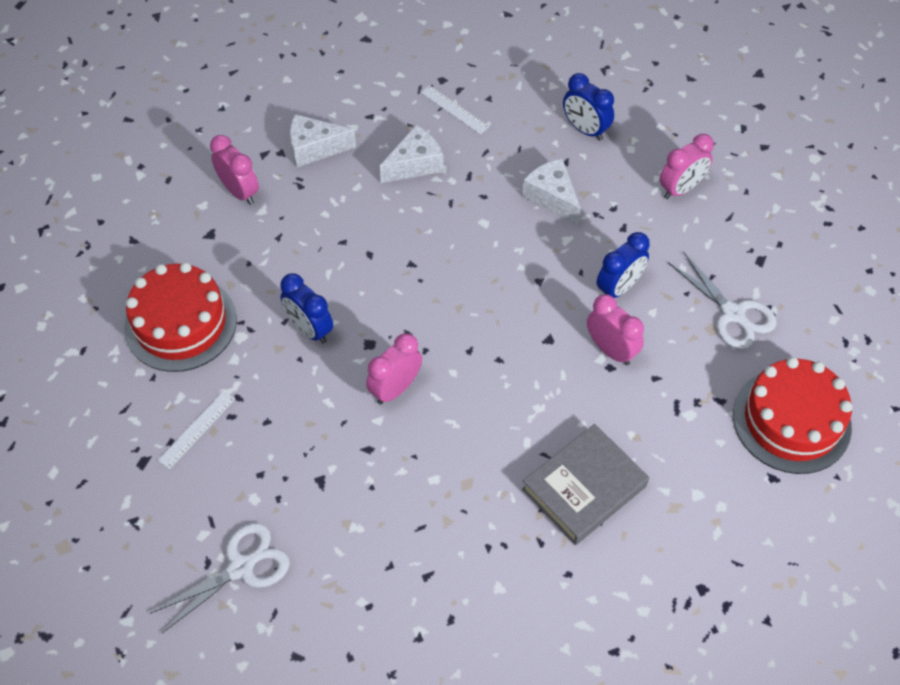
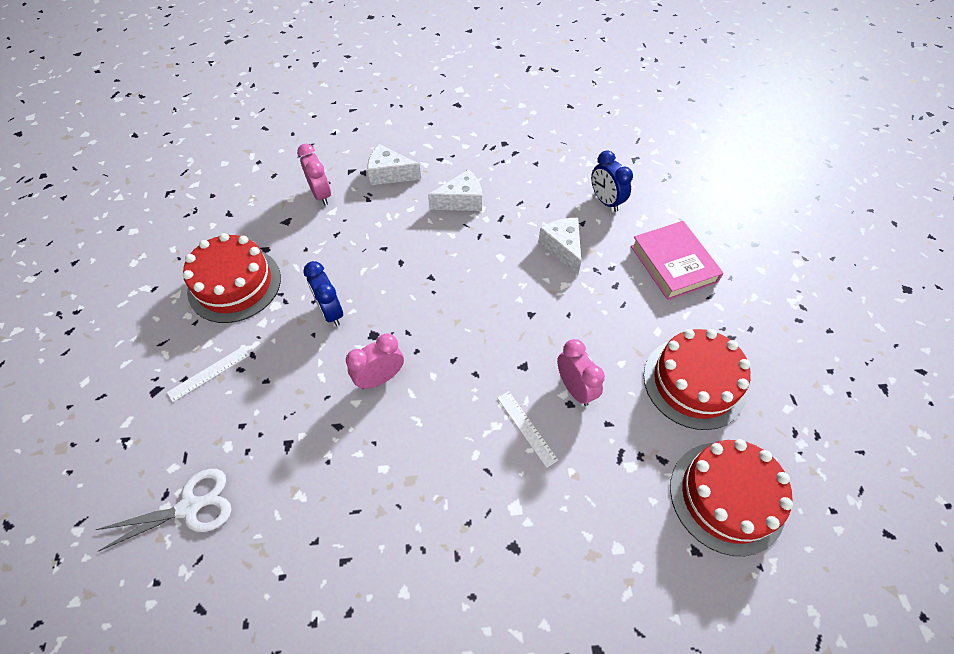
camera: 15 degrees right, 0 degrees up
white ruler [420,85,489,134] -> white ruler moved to [498,391,558,468]
grey book [522,424,649,545] -> none
blue clock [597,232,650,298] -> none
pink clock [660,134,714,199] -> pink book [631,221,724,300]
white scissors [668,251,777,349] -> red cake [644,329,751,430]

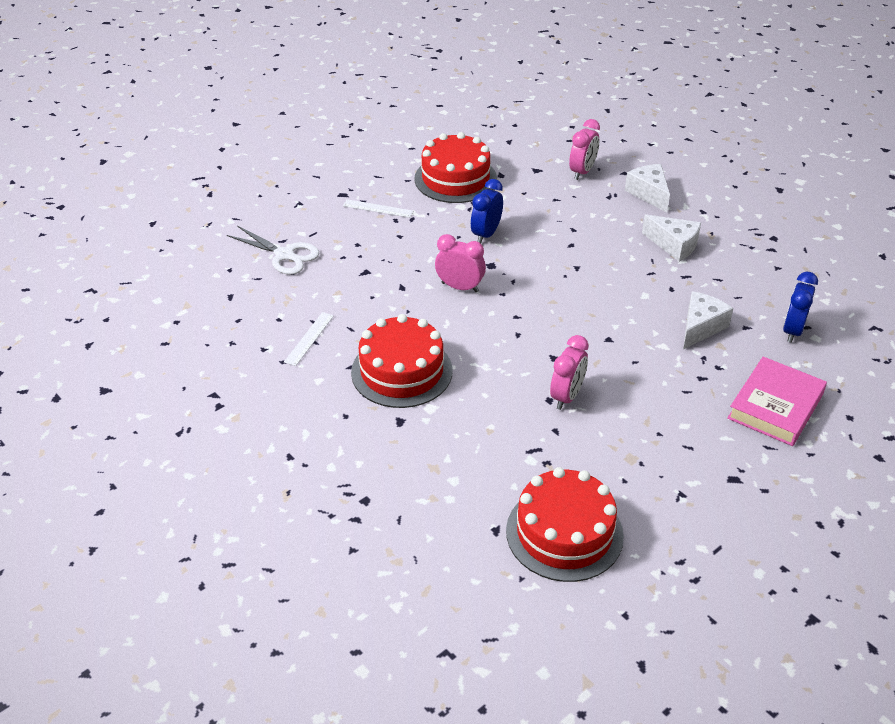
camera: 55 degrees right, 15 degrees down
white ruler [498,391,558,468] -> white ruler moved to [284,312,334,366]
red cake [644,329,751,430] -> red cake moved to [351,314,453,408]

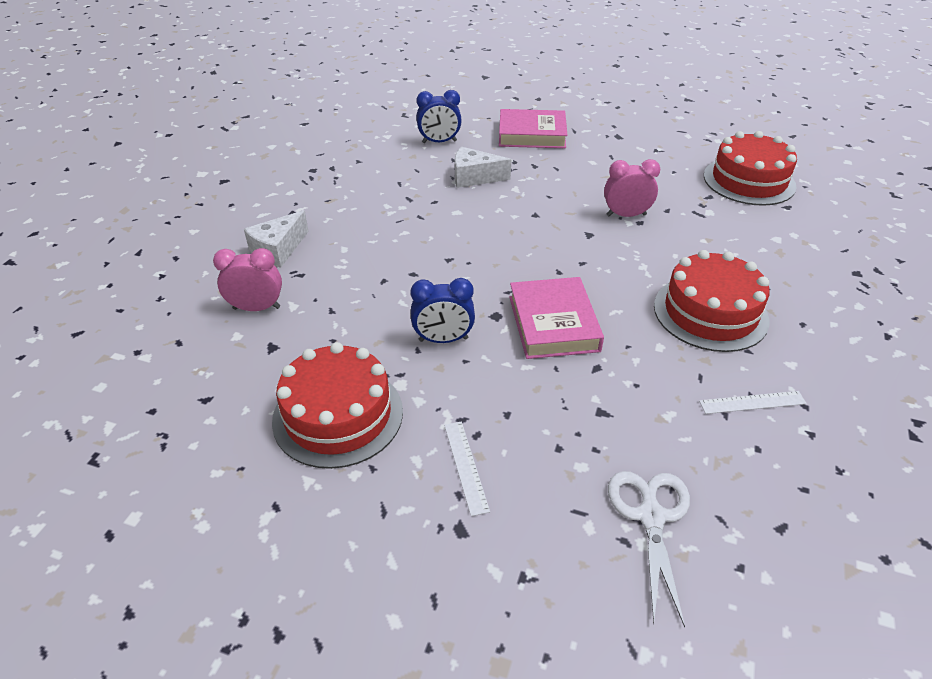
camera: 120 degrees left, 0 degrees up
pink clock [435,234,486,292] -> pink book [509,277,604,359]
white cheese [642,215,701,262] -> none

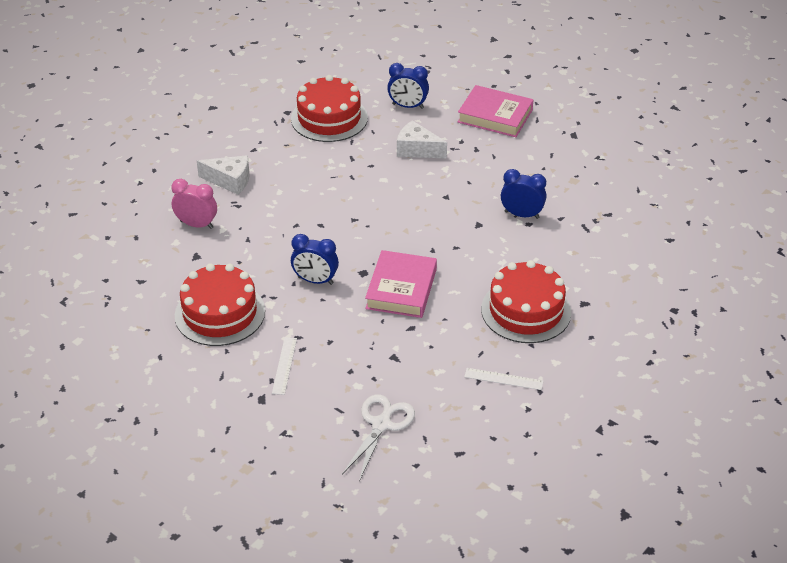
camera: 20 degrees right, 0 degrees up
white cheese [244,210,309,268] -> white cheese turned 135 degrees counterclockwise [197,155,249,195]
pink clock [604,159,660,217] -> blue clock [501,169,546,219]
red cake [704,131,797,206] -> red cake moved to [291,75,368,142]

